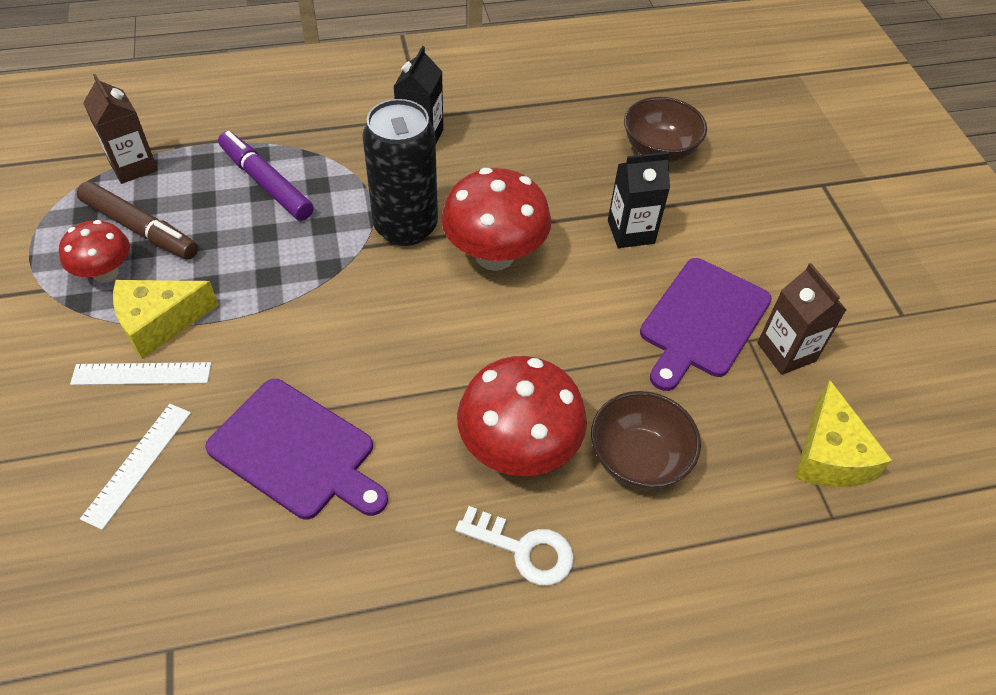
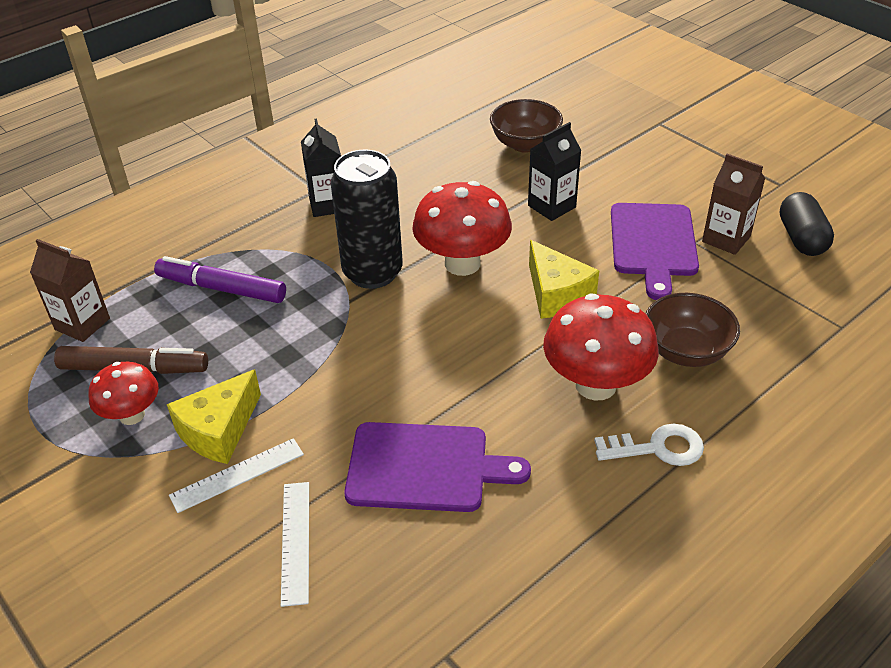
camera: 25 degrees left, 10 degrees down
yellow cheese [795,380,892,487] -> yellow cheese moved to [529,240,599,319]
none -> black capsule [780,192,834,256]

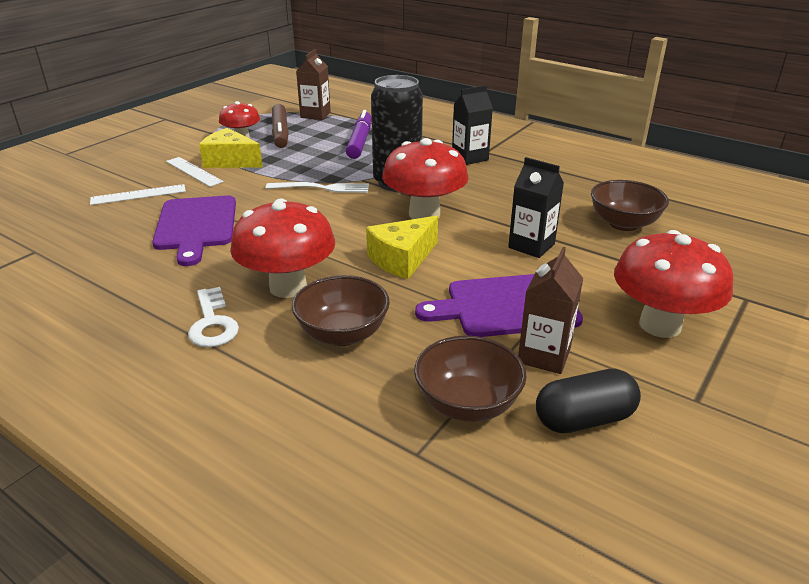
camera: 75 degrees right, 10 degrees down
none -> white fork [266,182,369,193]
none -> brown bowl [414,336,527,422]
none -> red mushroom [614,230,733,338]

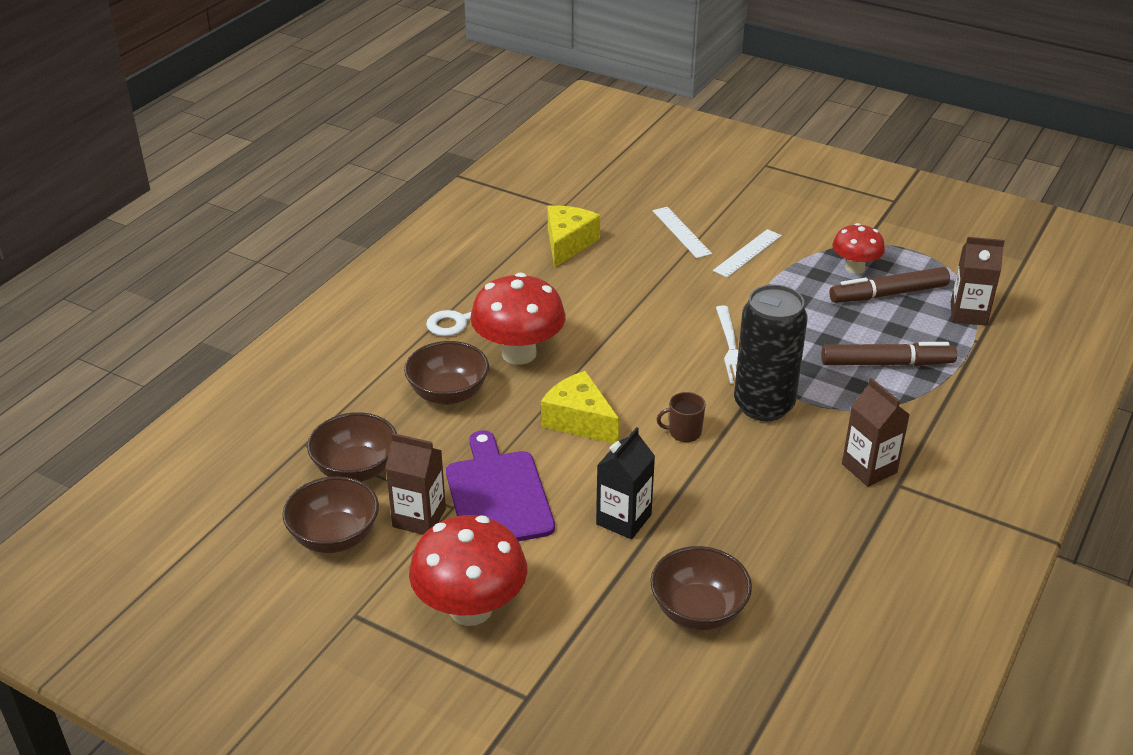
camera: 85 degrees right, 5 degrees up
purple cutting board [152,195,236,266] -> none
yellow cheese [199,128,263,168] -> yellow cheese moved to [548,205,600,268]
purple marker [346,110,372,159] -> brown marker [821,342,957,366]
red mushroom [382,138,469,219] -> brown mug [657,392,706,442]
black carton [452,85,493,165] -> brown carton [842,378,910,487]
black capsule [536,369,641,433] -> brown bowl [282,476,379,553]

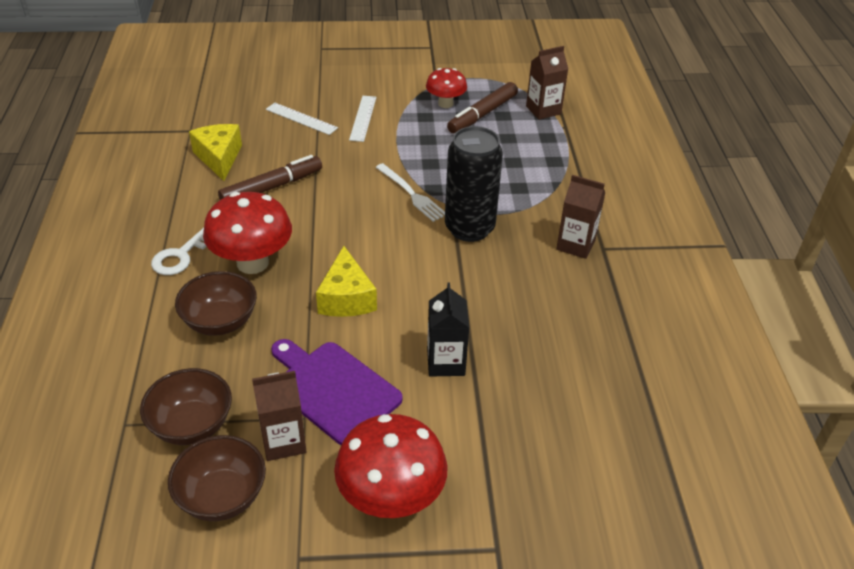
camera: 35 degrees left, 5 degrees up
yellow cheese [541,371,619,443] -> yellow cheese turned 105 degrees counterclockwise [316,246,377,317]
brown bowl [650,546,752,630] -> none
brown mug [657,392,706,442] -> none
brown marker [821,342,957,366] -> brown marker moved to [218,155,322,200]

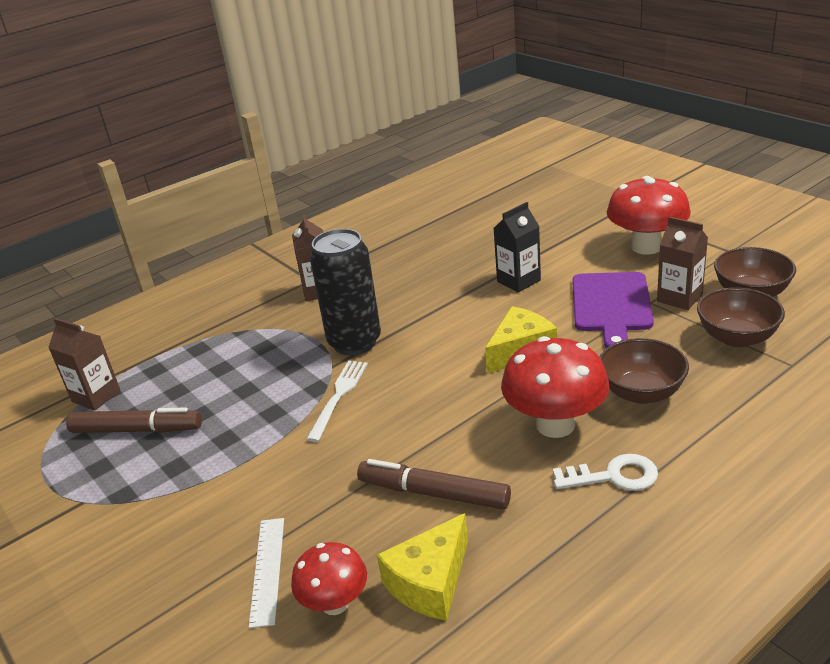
camera: 120 degrees left, 10 degrees down
white ruler [349,96,377,142] -> none
red mushroom [426,68,467,108] -> red mushroom moved to [291,542,367,615]

